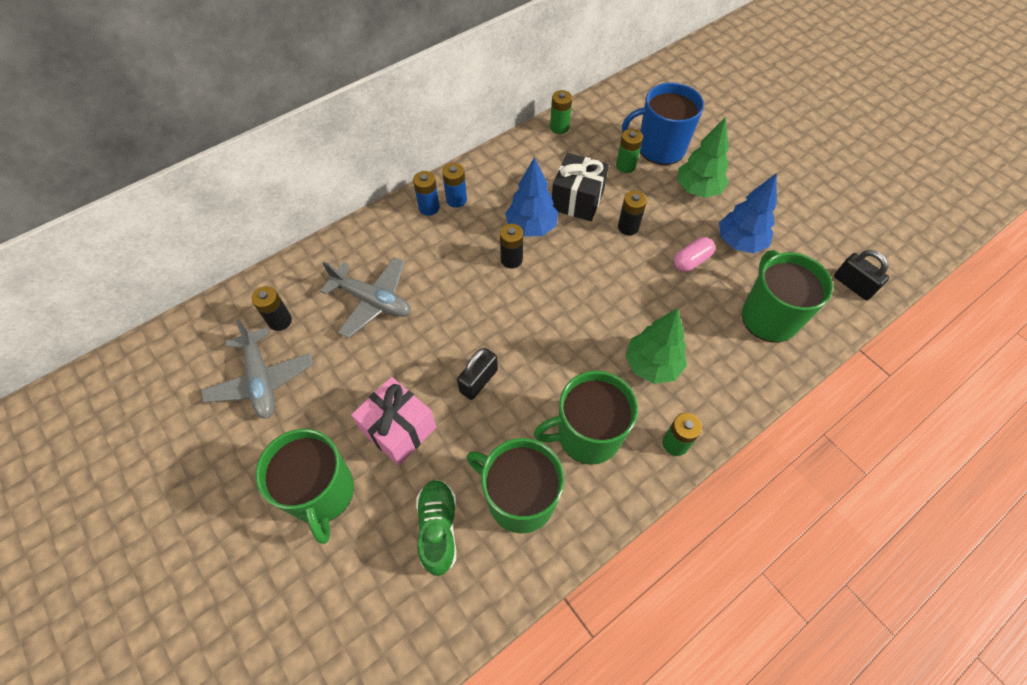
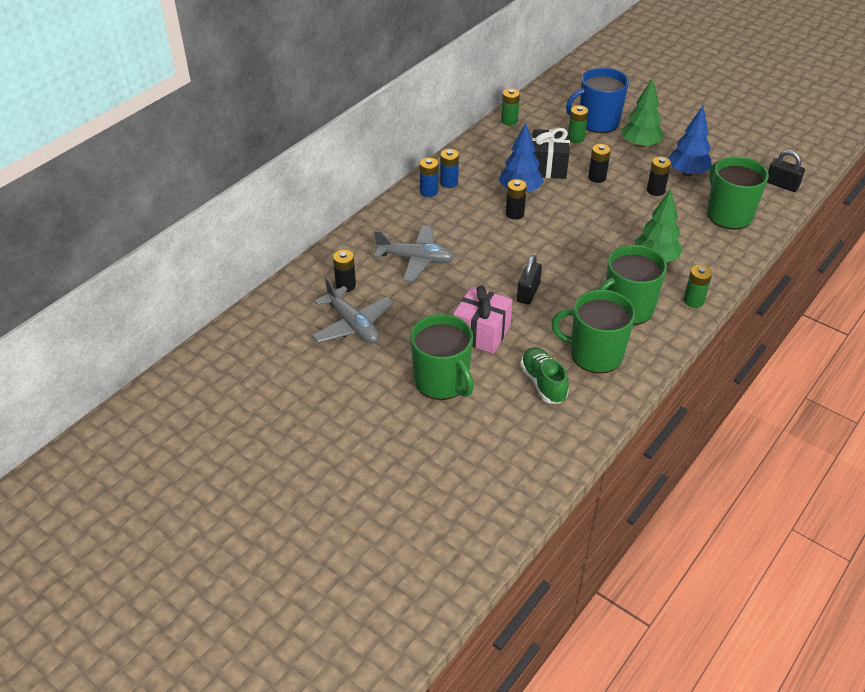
camera: 15 degrees left, 15 degrees down
pink capsule [674,237,715,272] -> black battery [647,157,671,196]

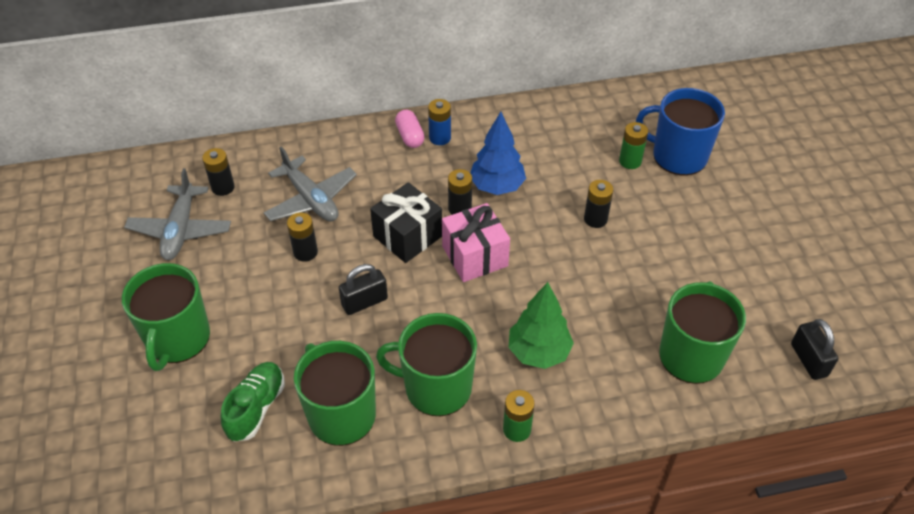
camera: 40 degrees right, 5 degrees up
blue battery [420,158,438,197] -> pink capsule [395,110,425,148]
pink gift [453,285,512,354] -> pink gift moved to [442,203,510,282]
green battery [501,89,520,126] -> none
black gift [532,128,570,179] -> black gift moved to [370,182,442,263]
green tree [621,78,664,148] -> none
black battery [647,157,671,196] -> black battery moved to [287,212,318,262]
blue tree [668,106,712,176] -> none

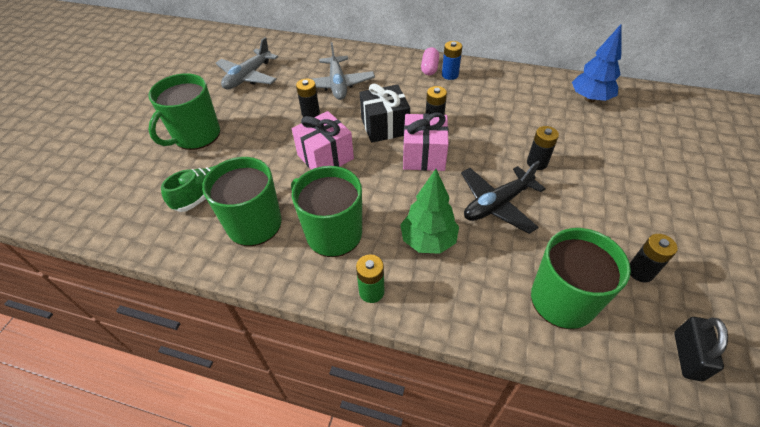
camera: 30 degrees right, 0 degrees up
black battery [202,148,235,196] -> black battery moved to [630,234,678,283]
black padlock [339,264,388,315] -> pink gift [292,111,354,170]
blue tree [470,112,526,195] -> blue tree moved to [572,24,621,102]
green battery [619,122,648,169] -> none
blue mug [636,88,725,175] -> none
none -> black plane [461,161,546,234]

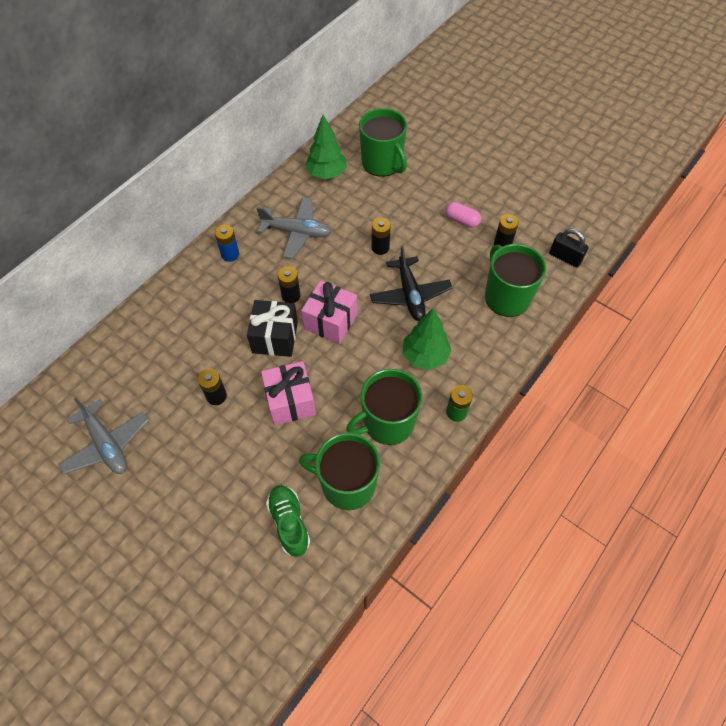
camera: 70 degrees left, 10 degrees up
green mug [148,73,220,150] -> green mug moved to [359,108,407,177]
grey plane [312,42,375,100] -> grey plane moved to [256,197,331,259]
pink capsule [421,47,439,76] -> pink capsule moved to [445,202,481,228]
blue tree [572,24,621,102] -> green tree [305,115,347,179]

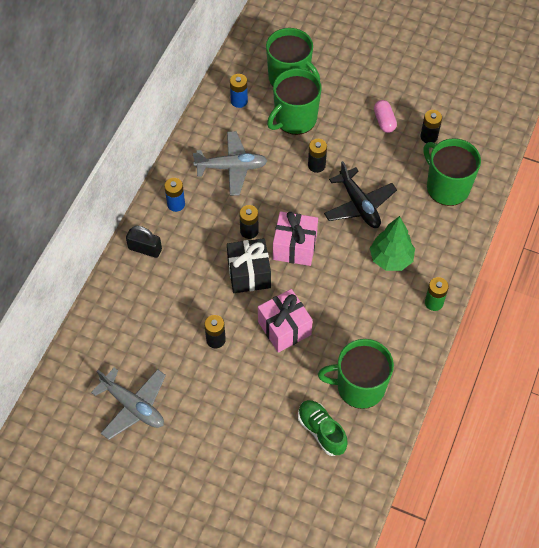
camera: 15 degrees left, 0 degrees up
green tree [305,115,347,179] -> blue battery [230,74,248,108]
green mug [346,369,422,445] -> green mug moved to [267,68,321,135]
pink capsule [445,202,481,228] -> pink capsule turned 60 degrees clockwise [374,100,397,133]
black padlock [549,229,589,267] -> black padlock moved to [126,226,162,258]

